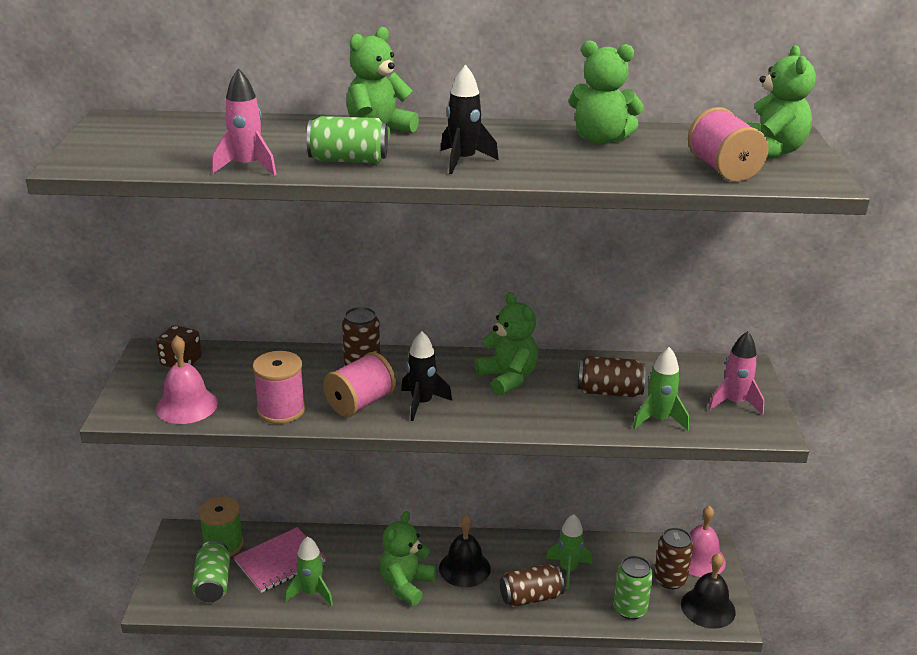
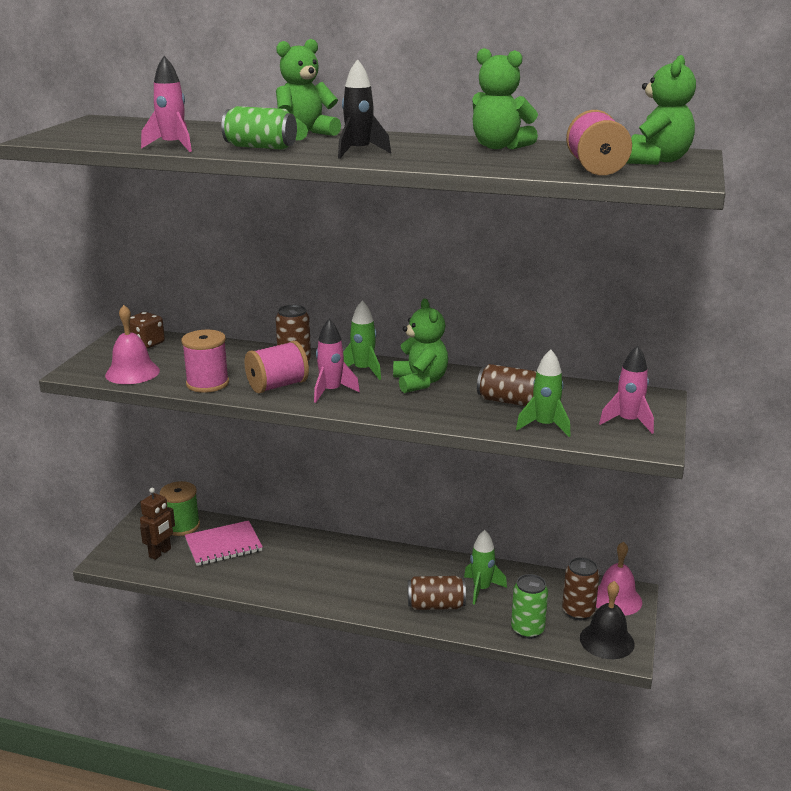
camera: 15 degrees right, 5 degrees down
green can [192,541,230,602] -> brown robot [140,488,175,560]
green rocket [285,536,333,606] -> green rocket moved to [343,300,381,380]
green teddy bear [379,511,436,606] -> none
black rocket [401,331,452,421] -> pink rocket [314,319,360,403]
black bell [439,515,491,587] -> none

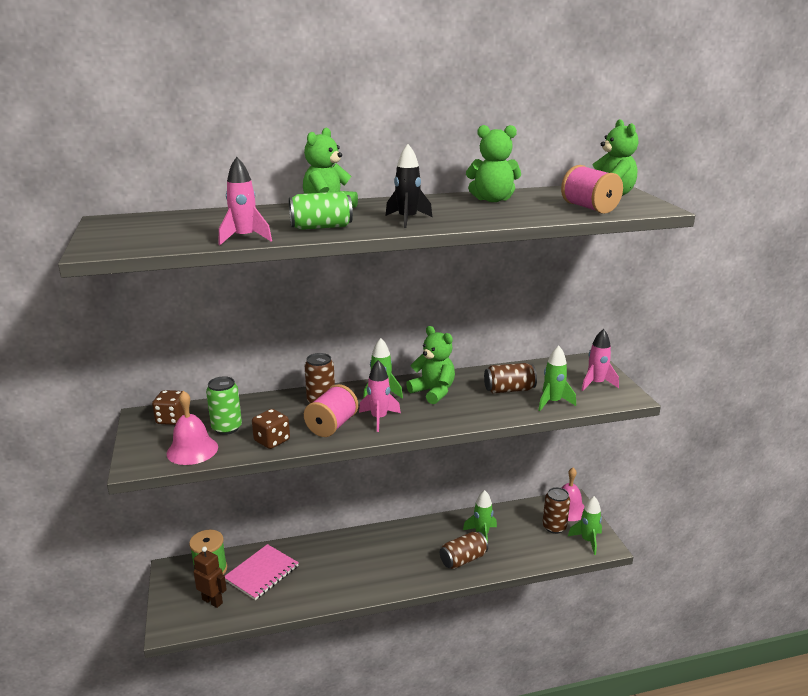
camera: 30 degrees left, 0 degrees up
brown robot [140,488,175,560] -> brown robot turned 60 degrees counterclockwise [194,547,227,608]
pink spool [181,330,229,393] -> brown dice [252,409,290,449]
green can [511,574,548,639] -> green can moved to [206,376,242,435]
black bell [580,581,635,659] -> green rocket [568,496,602,555]

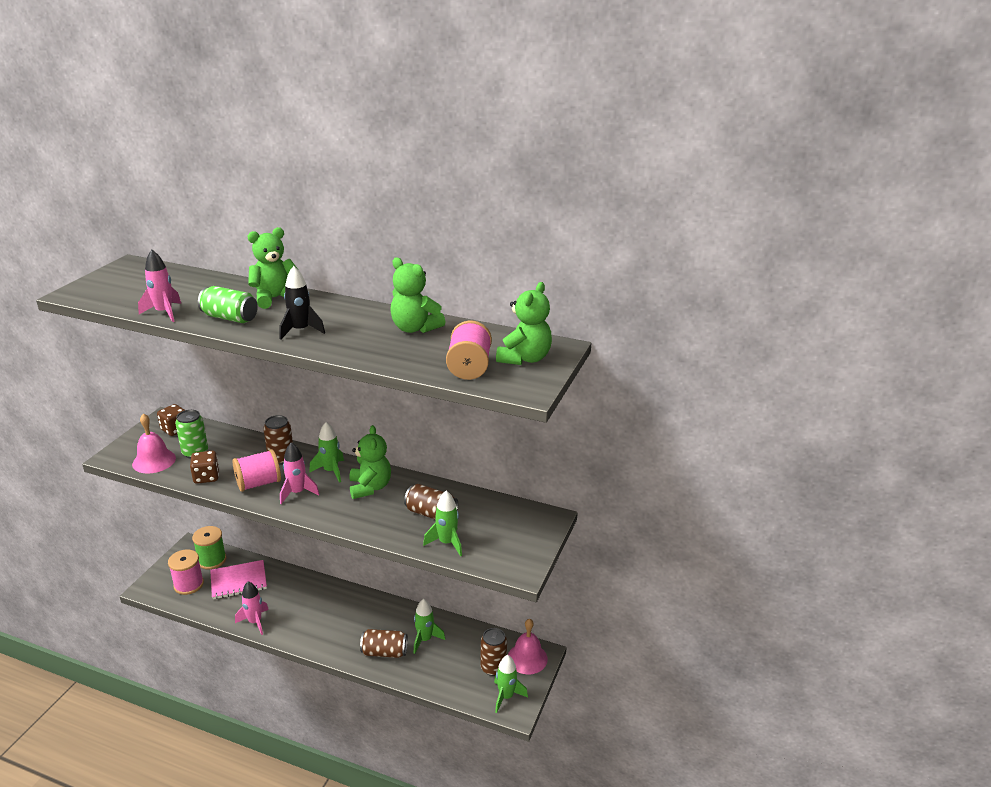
camera: 35 degrees right, 5 degrees up
brown robot [194,547,227,608] -> pink spool [168,549,204,595]
pink rocket [581,329,619,391] -> pink rocket moved to [235,581,269,635]

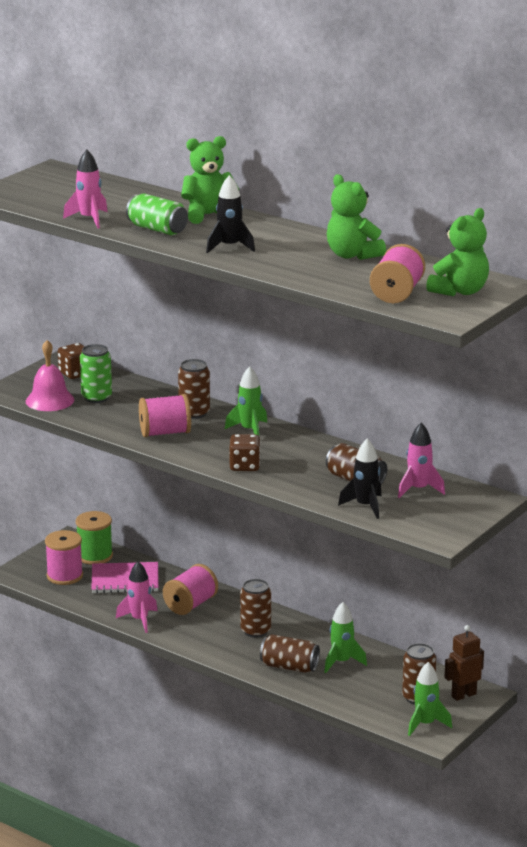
camera: 15 degrees right, 5 degrees down
brown dice [190,451,219,484] -> brown dice moved to [229,434,261,471]
pink rocket [280,442,320,504] -> pink rocket moved to [398,422,445,498]
green teddy bear [350,425,391,499] -> none
green rocket [423,491,462,556] -> black rocket [338,439,382,519]
pink bell [508,619,548,674] -> brown robot [444,625,484,701]
none -> pink spool [163,564,218,615]
none -> brown can [240,579,271,638]

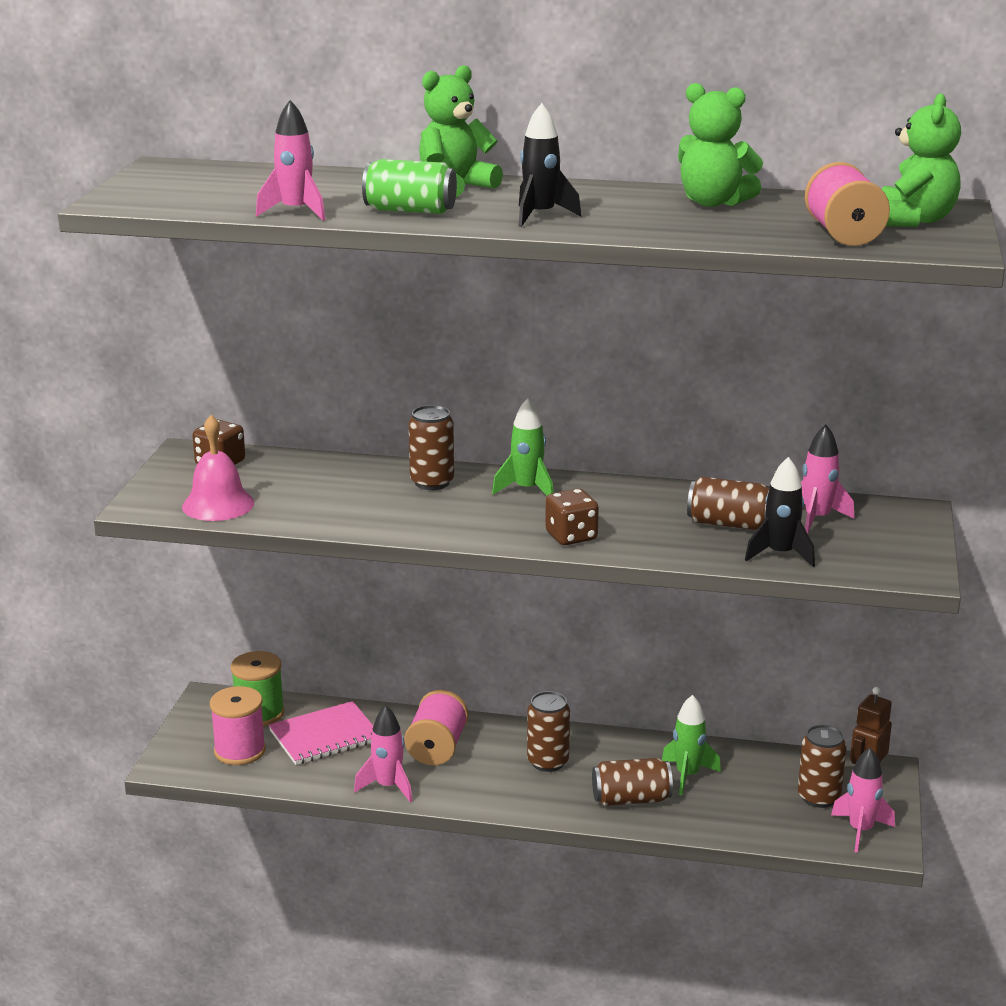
camera: 25 degrees left, 0 degrees up
green can [80,344,112,403] -> none
pink spool [139,394,191,437] -> none
green rocket [408,662,452,736] -> pink rocket [831,748,895,853]

